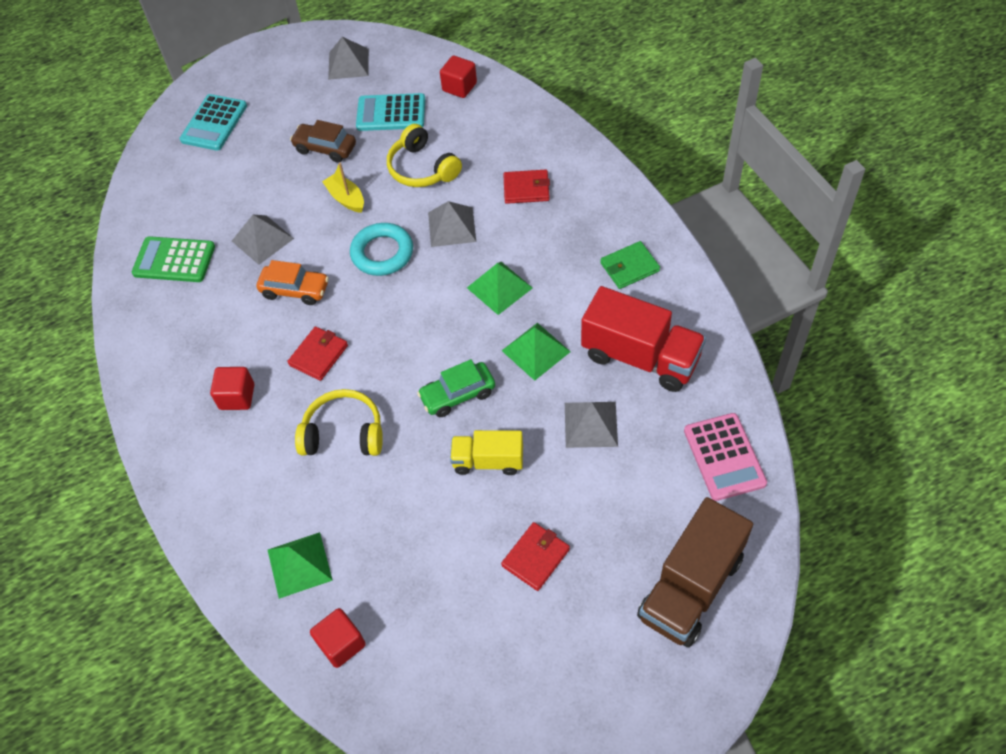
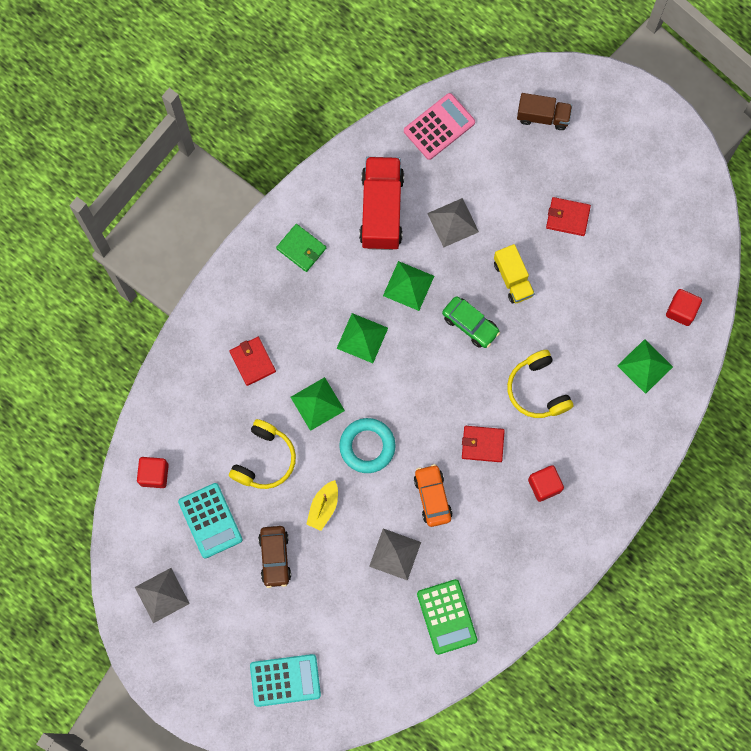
camera: 120 degrees left, 20 degrees up
grey pyramid [428,201,476,247] -> green pyramid [291,377,345,431]
brown truck [637,497,753,648] -> brown truck [517,93,572,130], size x0.59

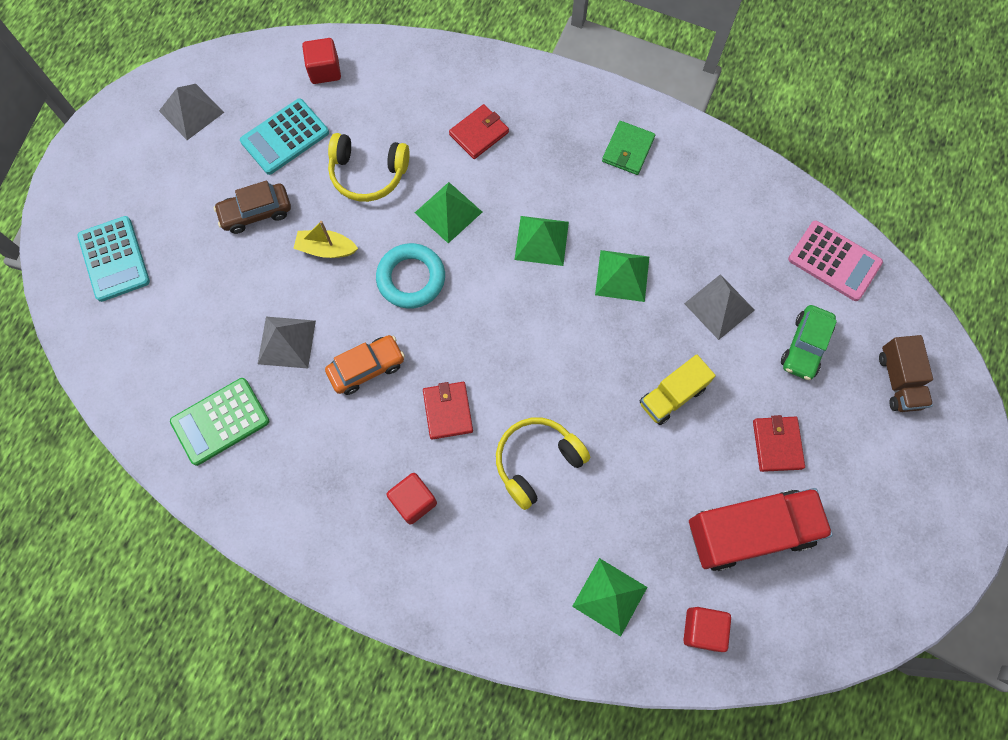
camera: 75 degrees right, 5 degrees down
red truck [359,157,404,250] -> red truck moved to [689,488,833,571]
green car [442,296,500,348] -> green car moved to [781,305,837,380]

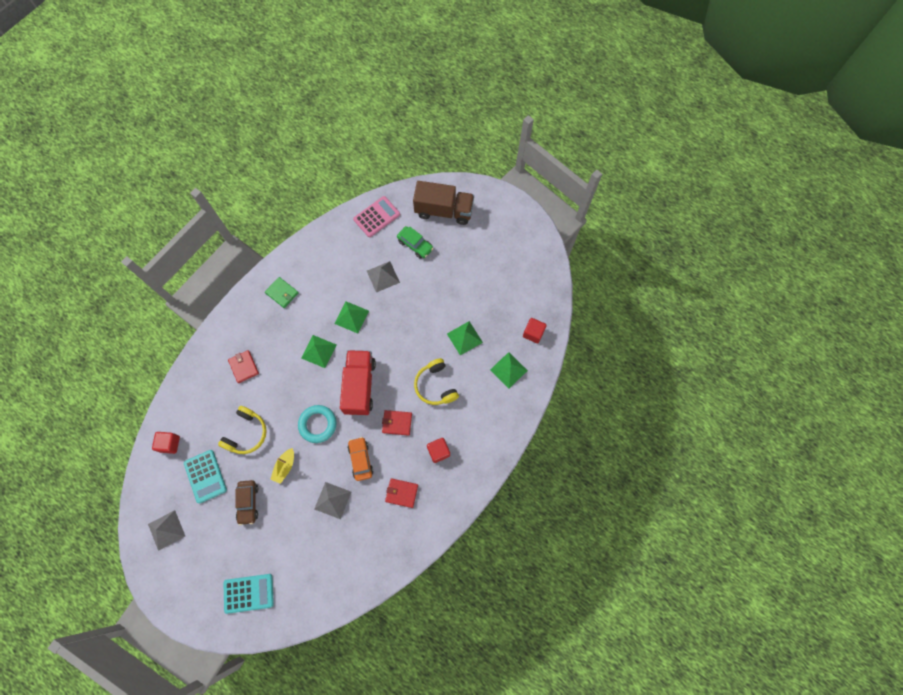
camera: 75 degrees left, 0 degrees up
green calculator [170,378,269,466] -> none
green pyramid [415,182,482,243] -> green pyramid moved to [447,321,483,355]
yellow truck [640,355,716,425] -> none
red truck [689,488,833,571] -> red truck moved to [340,350,376,415]
red wallet [753,415,805,472] -> red wallet moved to [385,478,418,508]
brown truck [879,335,933,412] -> brown truck [413,181,474,225], size x1.69

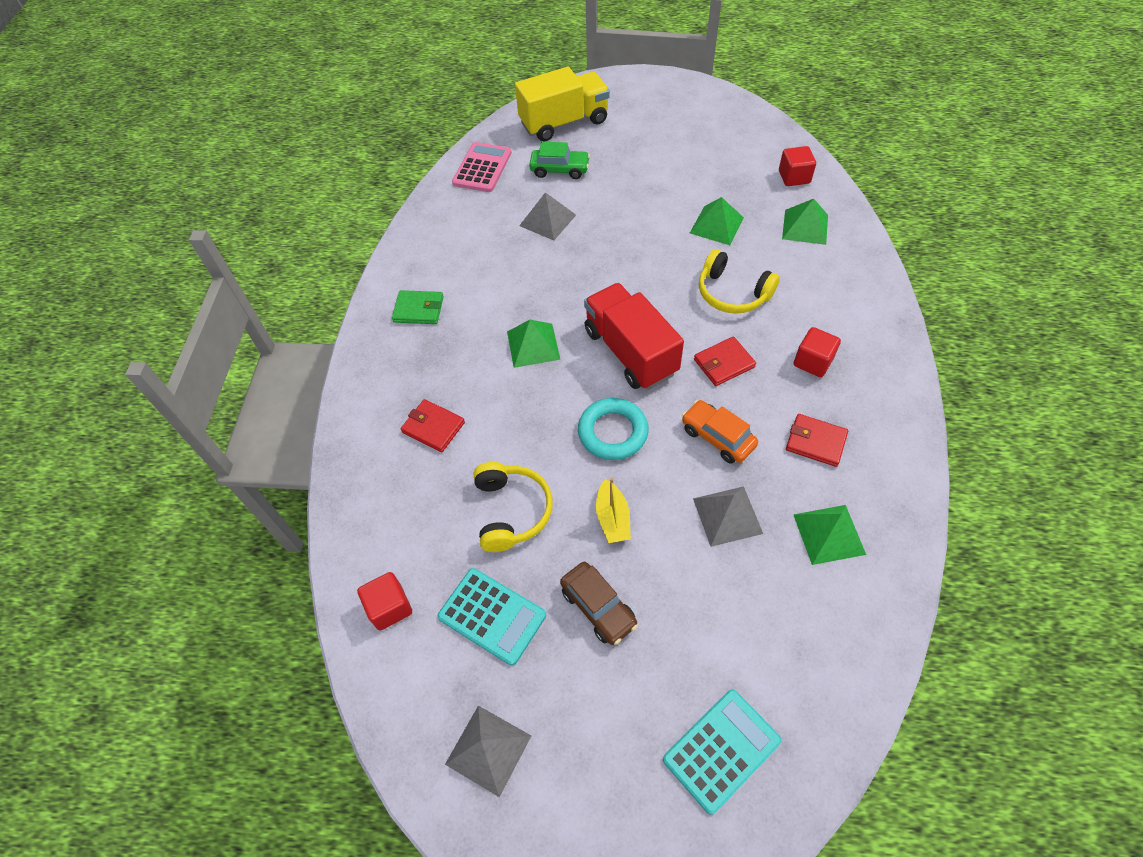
camera: 30 degrees left, 15 degrees down
green pyramid [334,301,369,333] -> green pyramid moved to [794,505,866,565]
red wallet [385,478,418,508] -> red wallet turned 45 degrees clockwise [786,414,848,467]
brown truck [413,181,474,225] -> yellow truck [515,67,610,141]

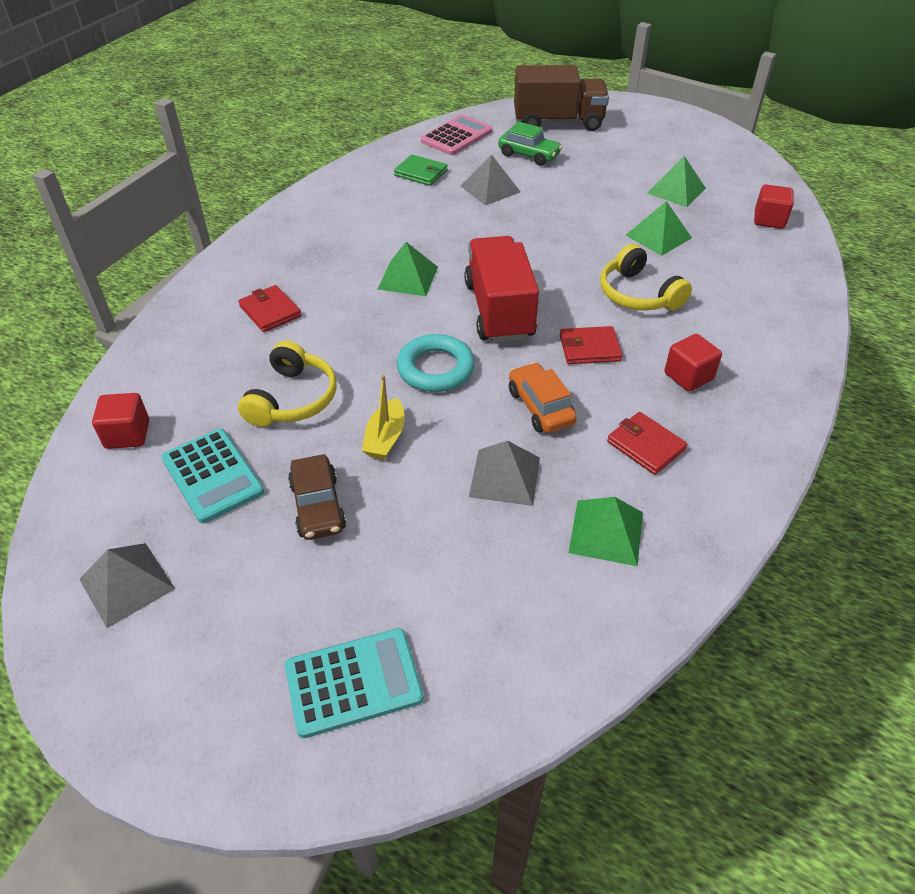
camera: 20 degrees right, 10 degrees down
green wallet [392,290,444,324] -> green wallet moved to [394,154,448,186]
yellow truck [515,67,610,141] -> brown truck [514,65,609,131]
green pyramid [782,199,828,245] -> green pyramid moved to [648,156,706,207]

